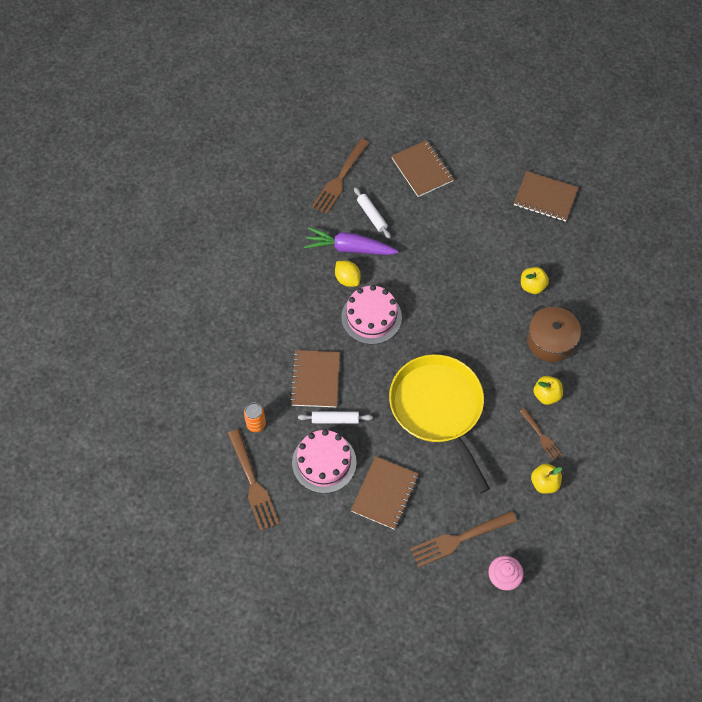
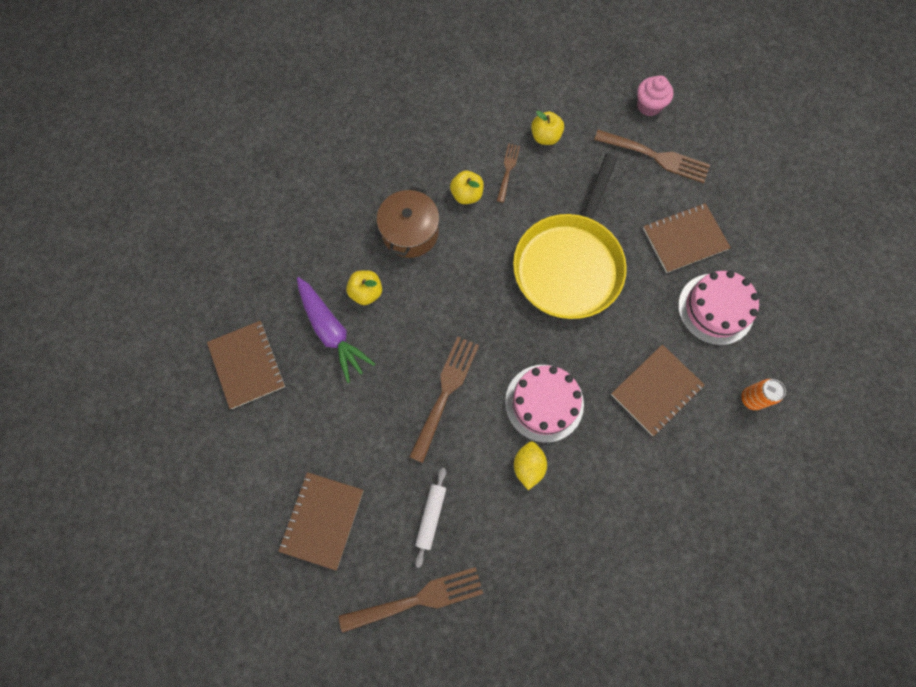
camera: 135 degrees left, 10 degrees up
brown fork [228,429,279,531] -> brown fork moved to [409,337,479,463]
white rolling pin [298,411,373,424] -> none
purple carrot [304,227,398,255] -> purple carrot moved to [297,277,375,383]

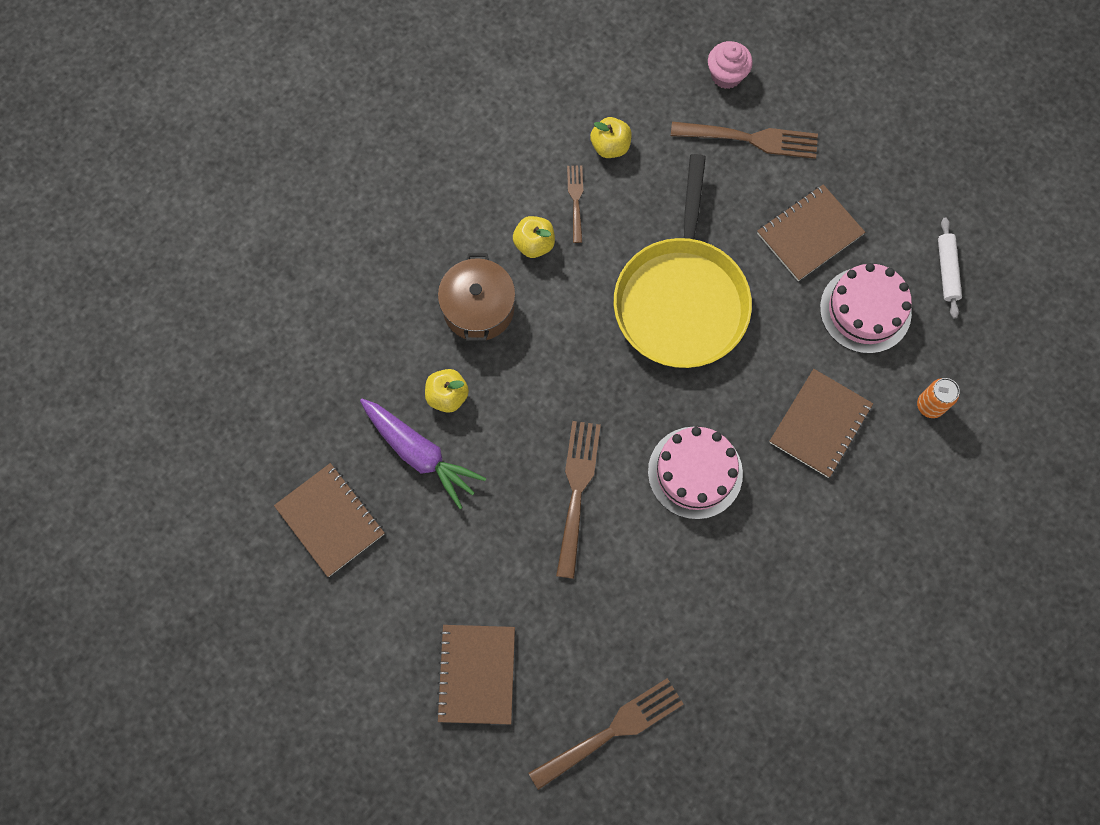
camera: 15 degrees left, 0 degrees up
white rolling pin [415,468,446,568] -> white rolling pin moved to [938,218,962,318]
yellow lemon [514,441,547,490] -> none

